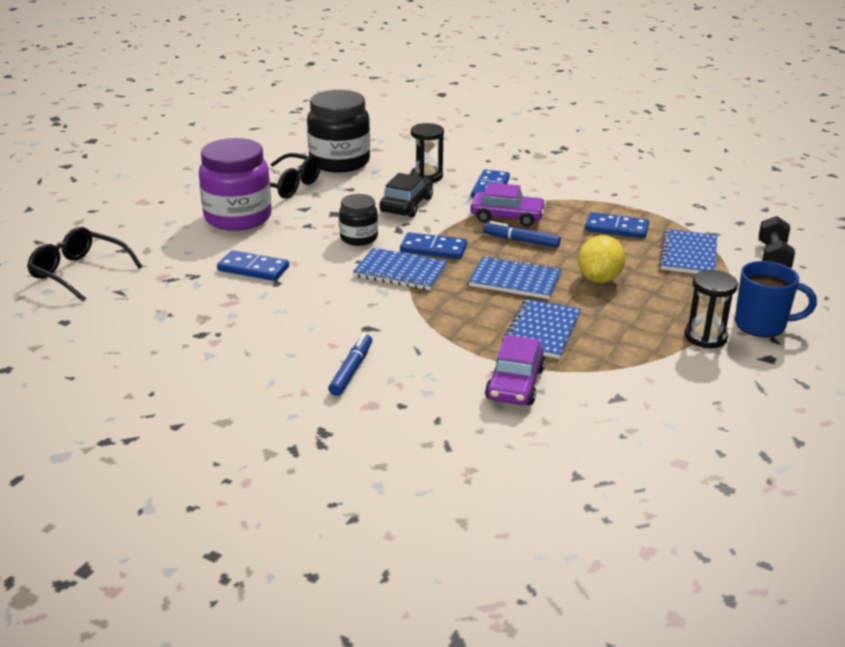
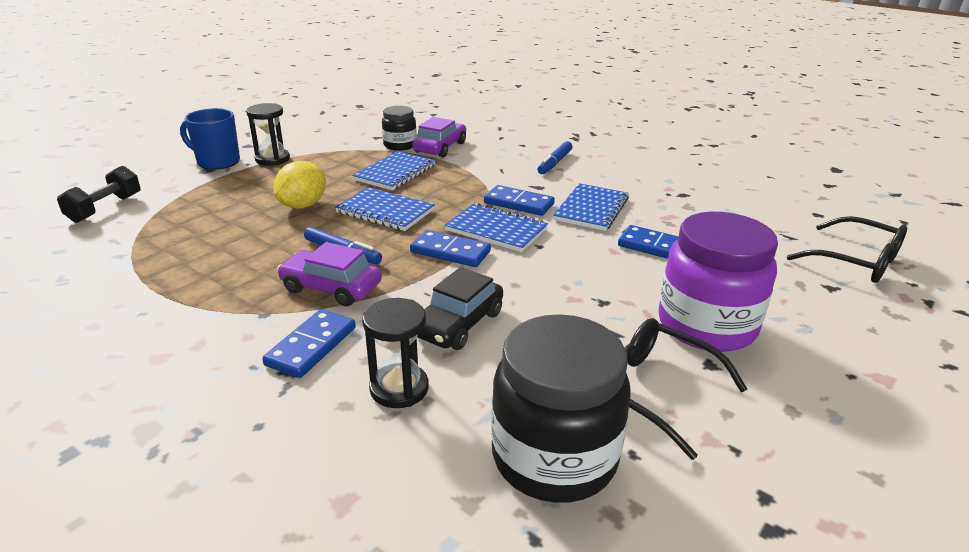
camera: 170 degrees left, 0 degrees up
black jar [339,194,378,246] -> black jar moved to [382,106,417,151]
blue domino [585,212,649,238] -> blue domino moved to [484,185,555,216]
blue notebook [659,229,717,274] -> blue notebook moved to [553,183,629,231]

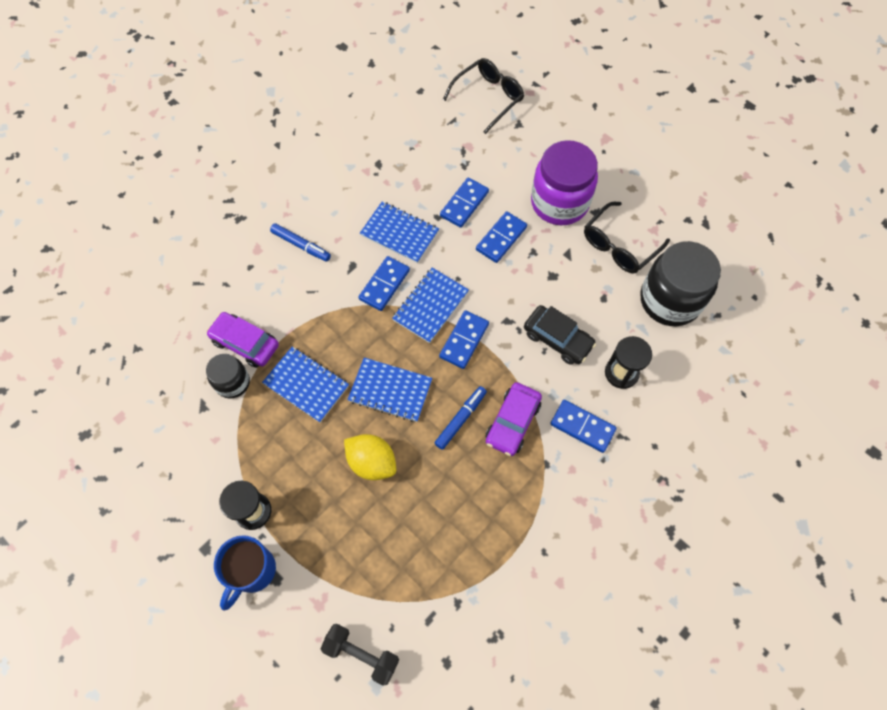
camera: 85 degrees left, 35 degrees up
blue notebook [335,187,435,231] -> blue notebook turned 75 degrees clockwise [347,358,432,422]
none -> blue domino [476,211,527,263]

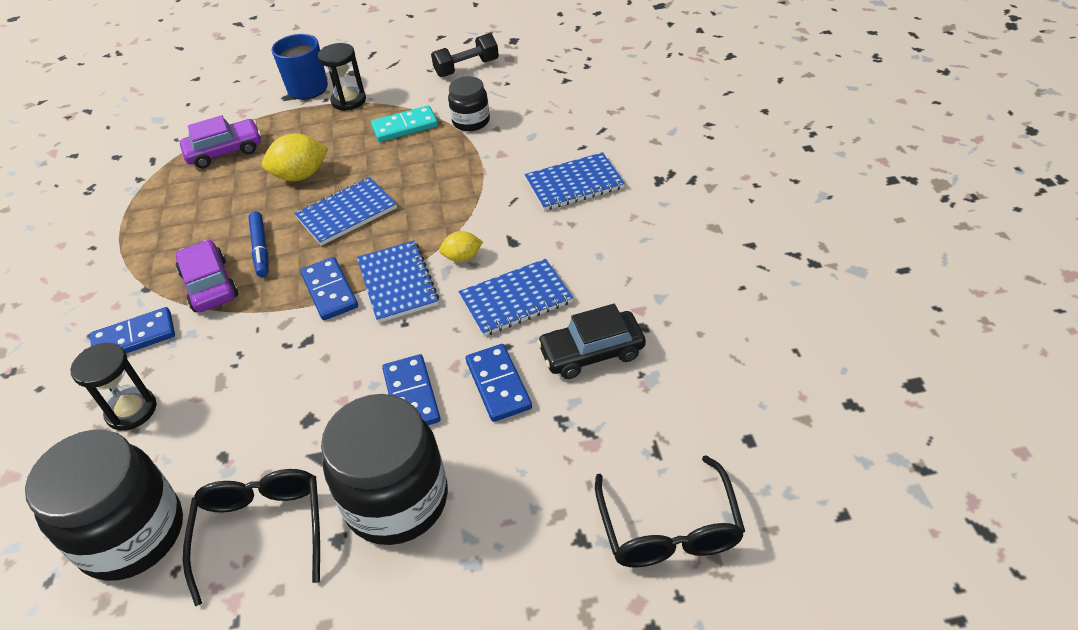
camera: 130 degrees right, 20 degrees down
purple car [206,312,279,368] -> purple car moved to [180,115,261,169]
blue notebook [262,347,349,423] -> blue notebook moved to [525,152,625,211]
blue marker [270,223,331,261] -> none
black dumbbell [321,624,399,686] -> black dumbbell moved to [431,33,499,77]
blue domino [359,256,410,311] -> yellow lemon [439,231,483,262]
black car [524,305,596,365] -> black car moved to [537,304,646,379]
purple jar [531,140,598,225] -> black jar [321,394,448,545]
none -> turquoise domino [371,105,438,142]

